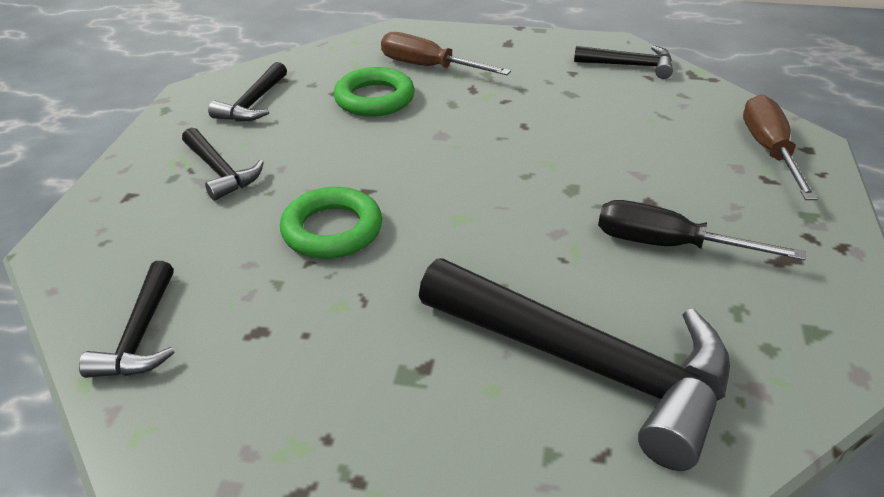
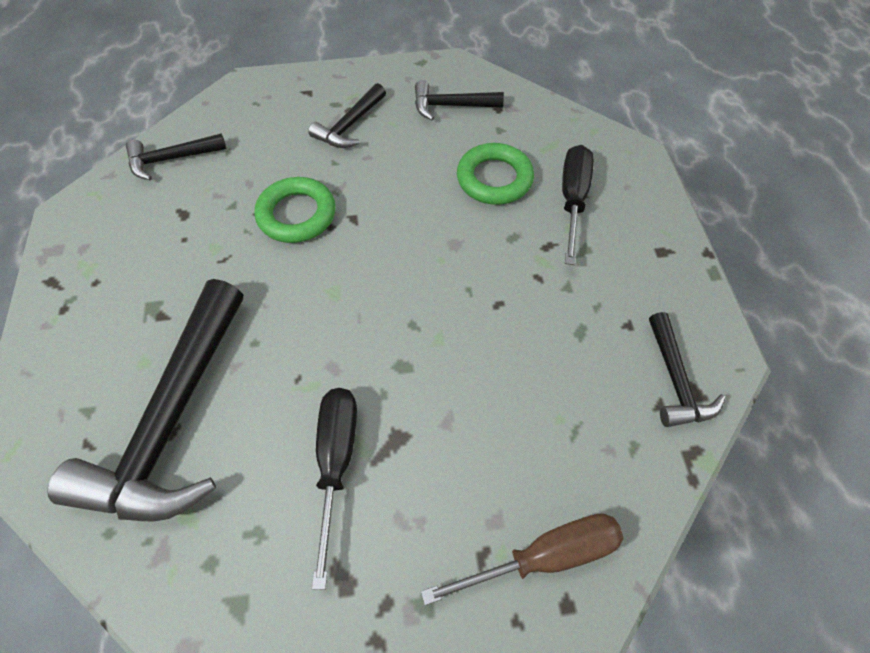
camera: 70 degrees right, 20 degrees up
brown screwdriver [381,32,511,75] -> black screwdriver [562,145,594,265]

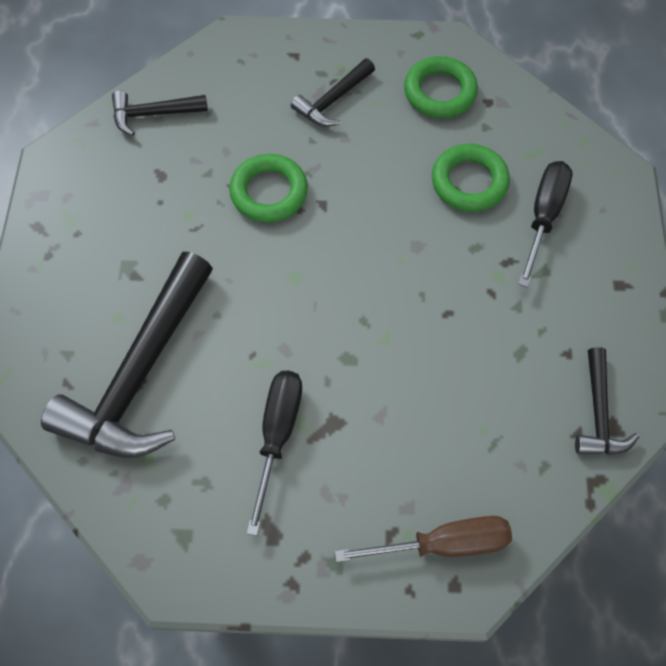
camera: 10 degrees right, 5 degrees up
black hammer [415,80,504,120] -> green ring [404,56,478,118]

